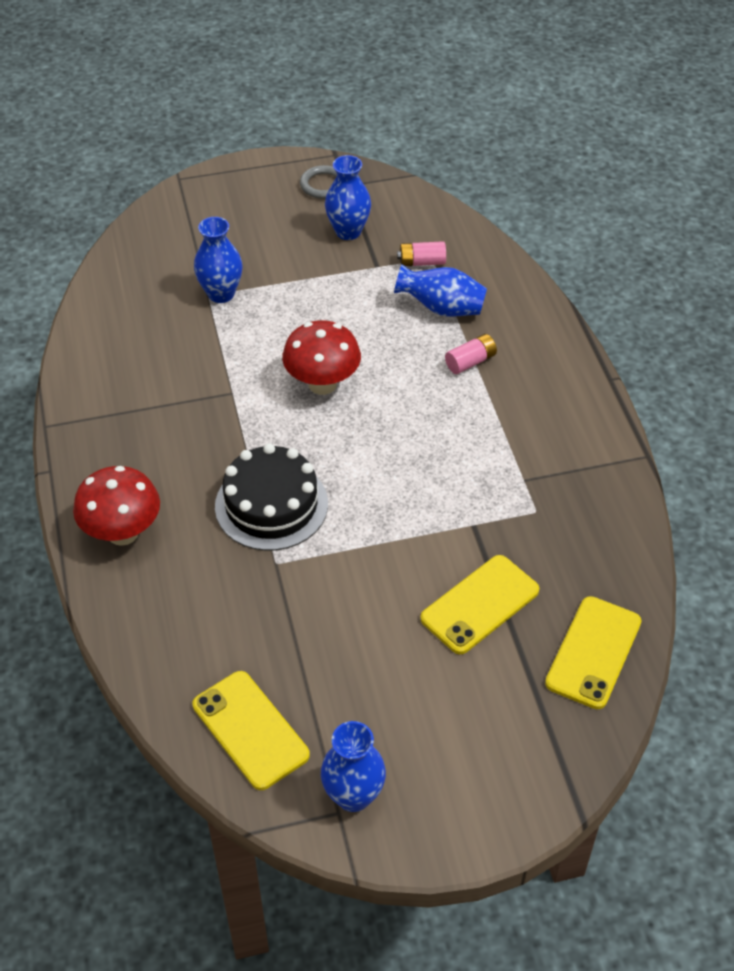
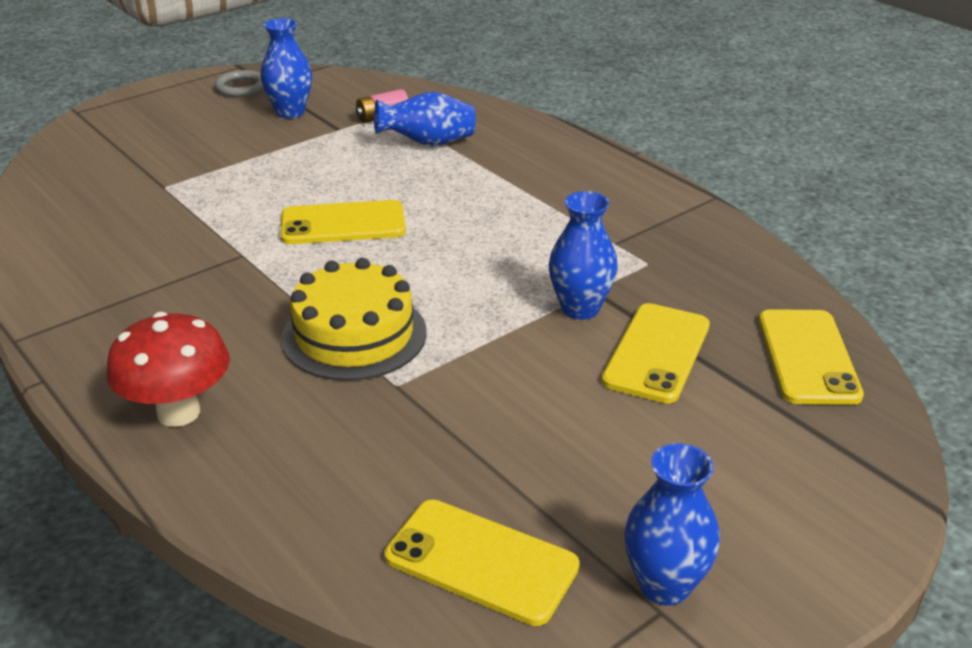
camera: 25 degrees left, 15 degrees down
blue vase [194,217,243,303] -> blue vase moved to [549,191,618,320]
black cake [215,443,328,551] -> yellow cake [281,258,427,381]
red mushroom [282,320,361,395] -> yellow phone [281,200,406,244]
pink battery [445,334,497,374] -> none

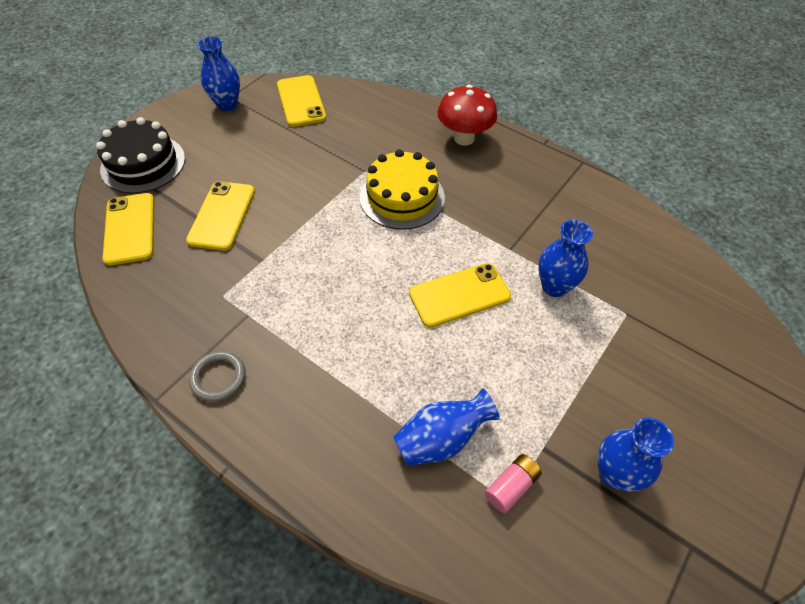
camera: 165 degrees right, 20 degrees up
grey ring [215,70,264,97] -> grey ring moved to [189,351,245,402]
yellow phone [385,500,580,626] -> yellow phone turned 60 degrees clockwise [277,75,326,127]
blue vase [549,191,618,320] -> blue vase moved to [538,220,593,297]
none -> black cake [96,117,185,194]

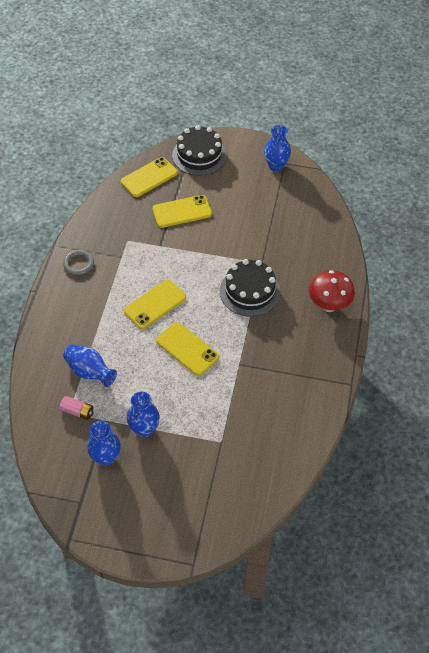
camera: 65 degrees right, 0 degrees up
yellow phone [277,75,326,127] -> yellow phone moved to [124,280,186,329]
yellow cake [360,149,445,230] -> black cake [220,259,280,317]
blue vase [538,220,593,297] -> blue vase moved to [127,392,160,438]

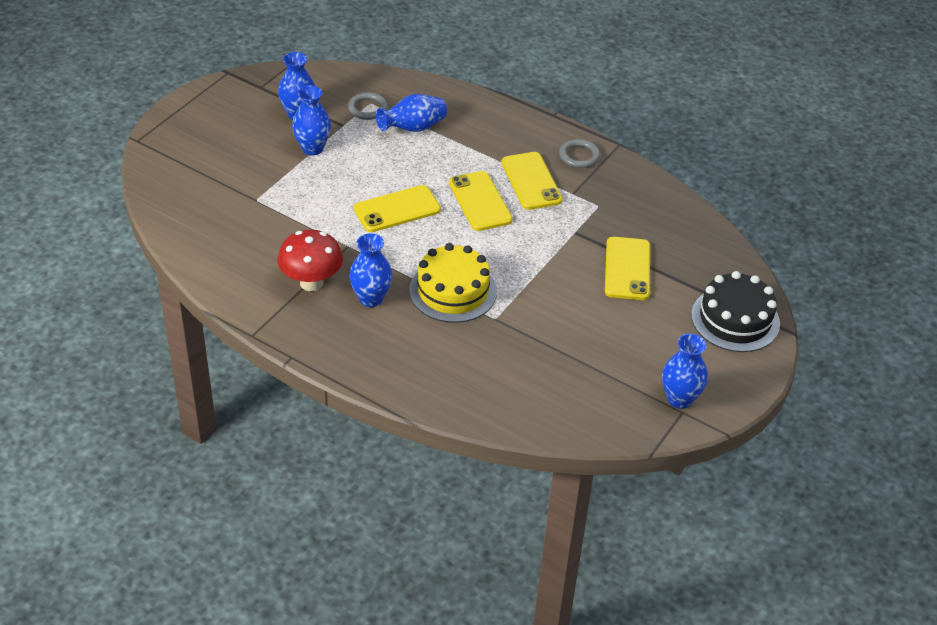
camera: 110 degrees right, 10 degrees down
pink battery [59,396,94,420] -> grey ring [348,92,388,120]
yellow phone [121,157,178,197] -> yellow phone moved to [501,152,563,210]
black cake [220,259,280,317] -> yellow cake [409,243,497,323]
red mushroom [309,270,355,312] -> red mushroom moved to [278,229,343,291]
none -> blue vase [349,233,392,307]

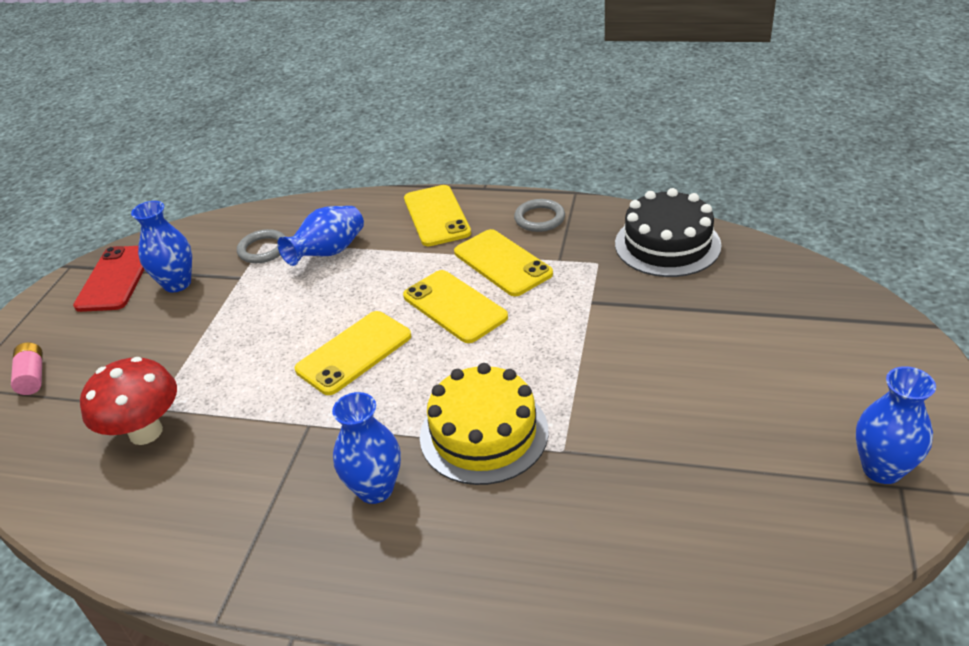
camera: 15 degrees left, 5 degrees down
red mushroom [278,229,343,291] -> red mushroom moved to [80,357,177,445]
blue vase [292,85,331,156] -> none
yellow phone [605,237,650,300] -> yellow phone moved to [404,185,471,246]
black cake [691,271,780,352] -> black cake moved to [615,188,722,277]
none -> pink battery [11,342,43,395]
none -> red phone [73,246,145,312]

